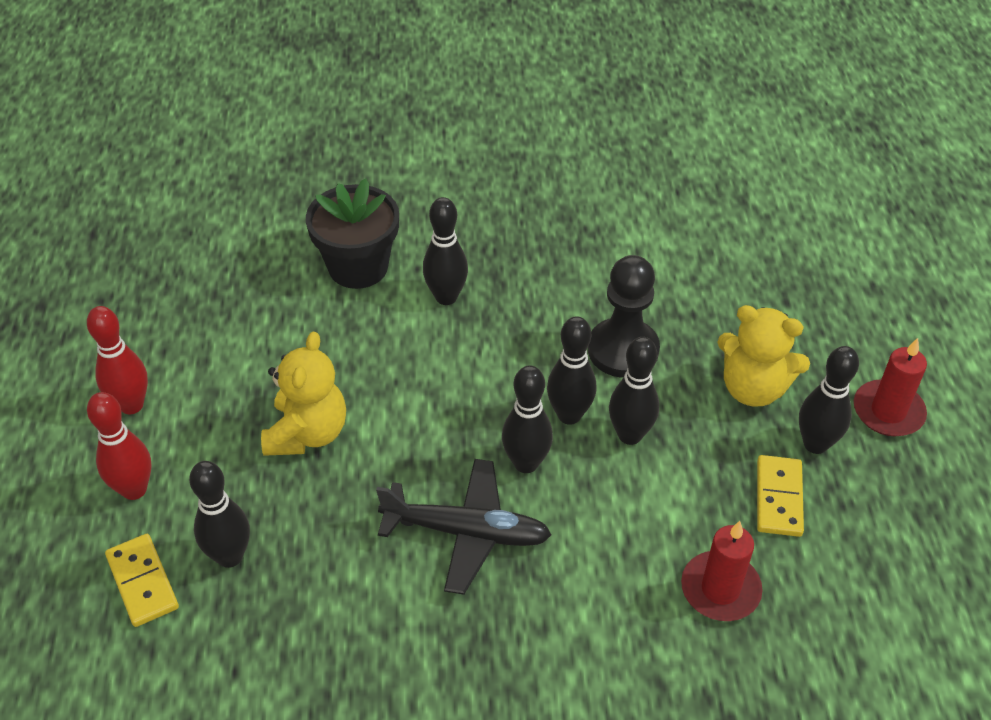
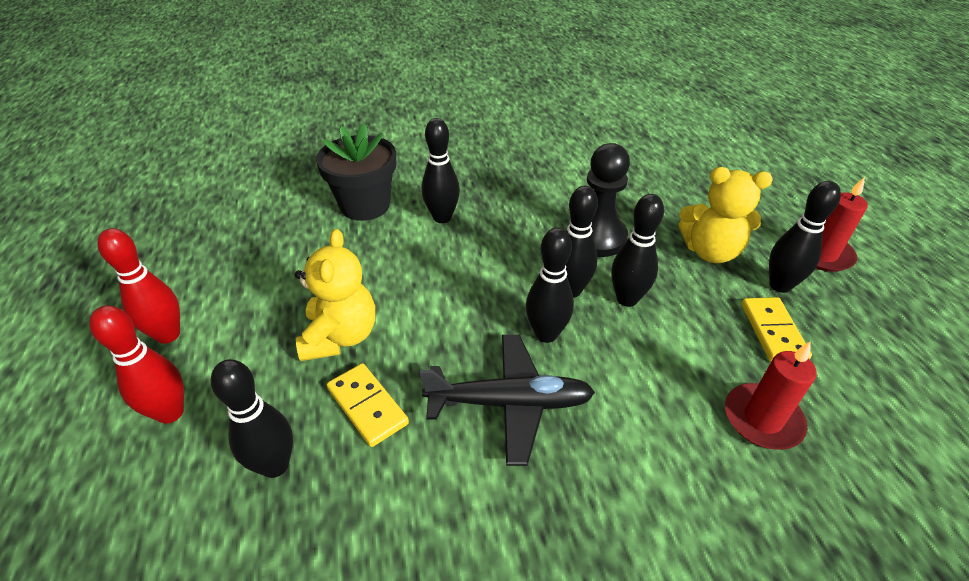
camera: 10 degrees left, 5 degrees down
yellow domino [105,534,179,627] -> yellow domino moved to [327,363,409,447]

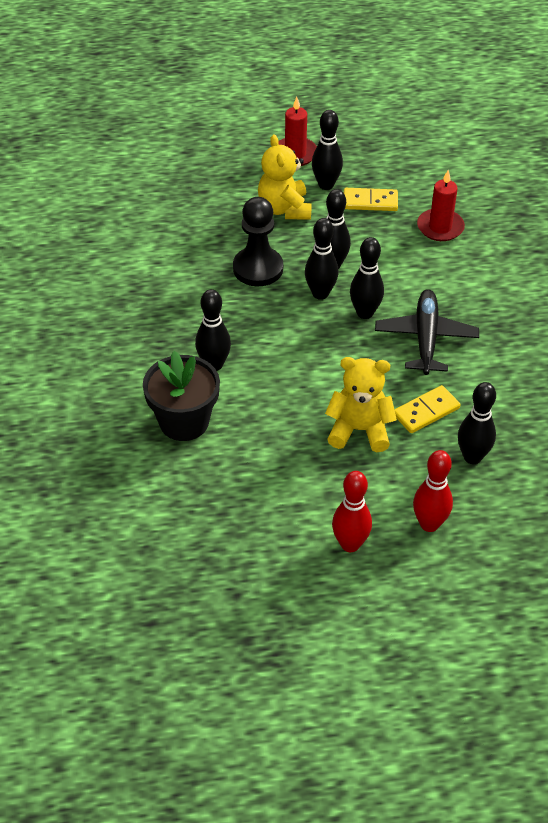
camera: 85 degrees left, 5 degrees up
yellow teddy bear [679,167,773,263] -> yellow teddy bear turned 150 degrees clockwise [258,134,312,220]

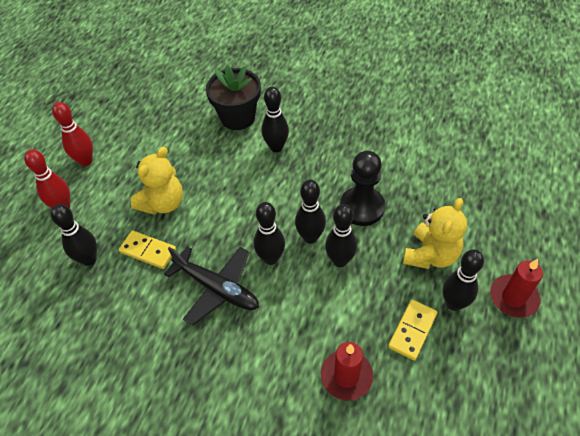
camera: 120 degrees right, 5 degrees up
yellow teddy bear [258,134,312,220] -> yellow teddy bear turned 105 degrees clockwise [403,198,467,269]
yellow domino [394,385,461,433] -> yellow domino turned 60 degrees counterclockwise [119,230,176,269]

